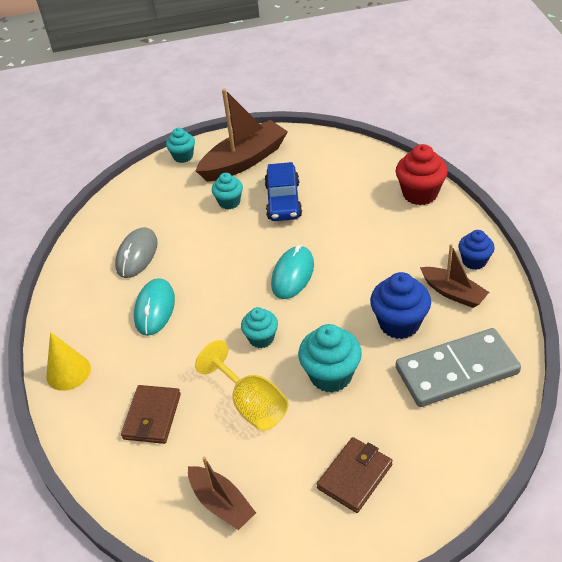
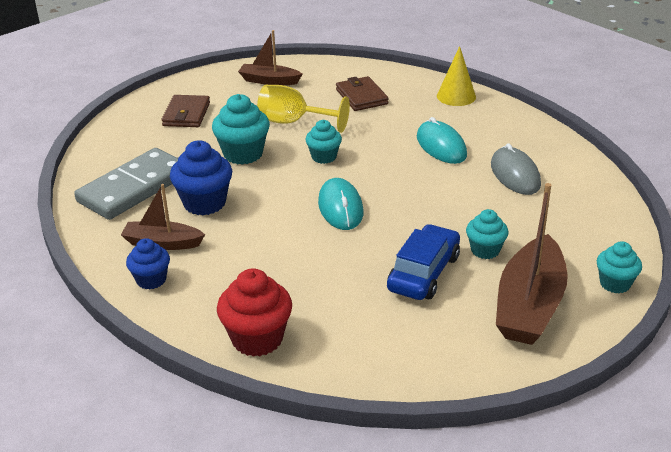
camera: 145 degrees right, 10 degrees down
blue car [264,162,302,221] -> blue car turned 60 degrees clockwise [387,224,460,300]

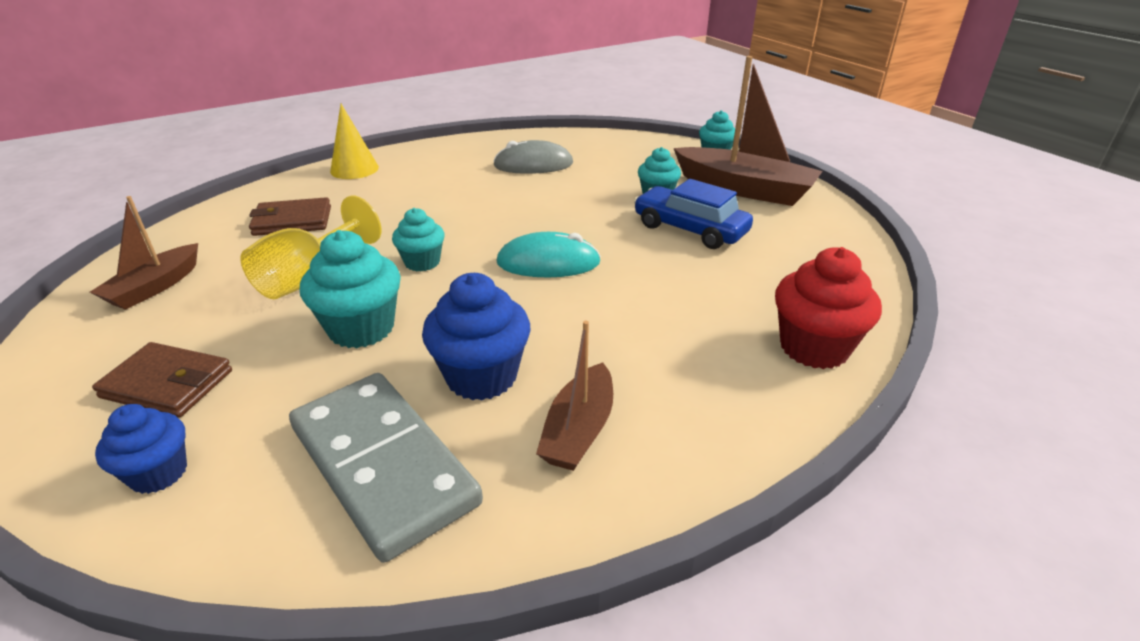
camera: 80 degrees left, 0 degrees up
blue cupcake [126,238,170,290] -> blue cupcake moved to [95,404,187,494]
turquoise mouse [417,117,467,164] -> none

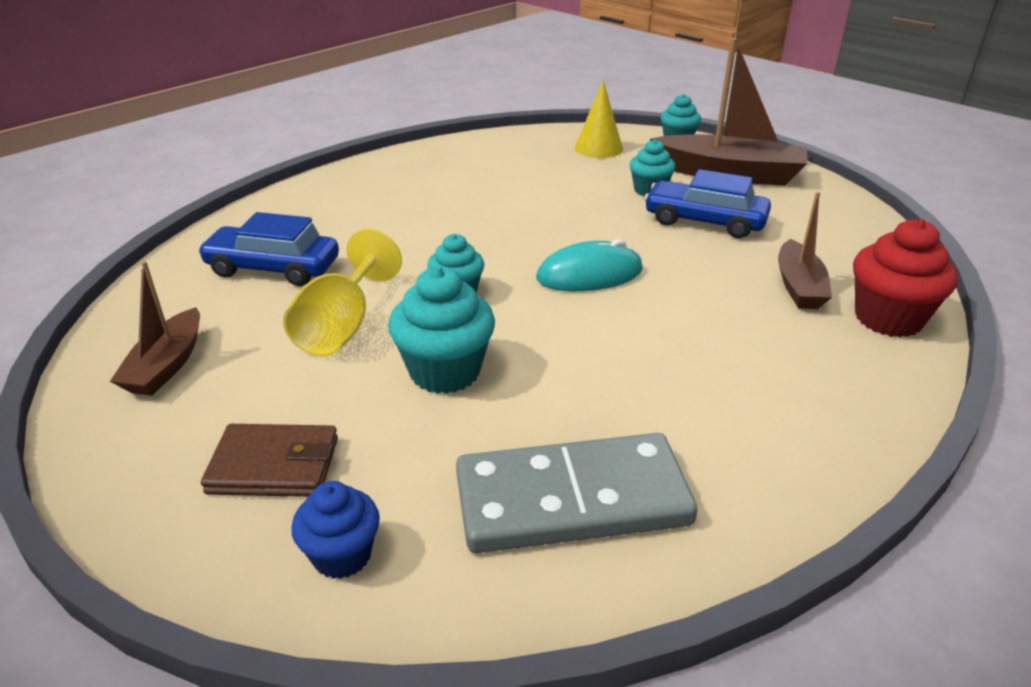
camera: 15 degrees left, 0 degrees up
brown wallet [249,197,331,236] -> blue car [198,212,339,286]
grey domino [289,373,483,563] -> grey domino turned 45 degrees counterclockwise [456,433,697,553]
yellow cone [330,104,379,179] -> yellow cone moved to [575,80,623,158]
blue cupcake [422,273,530,401] -> none
grey mouse [493,140,573,174] -> none
brown boat [536,321,613,471] -> brown boat moved to [778,192,832,309]

